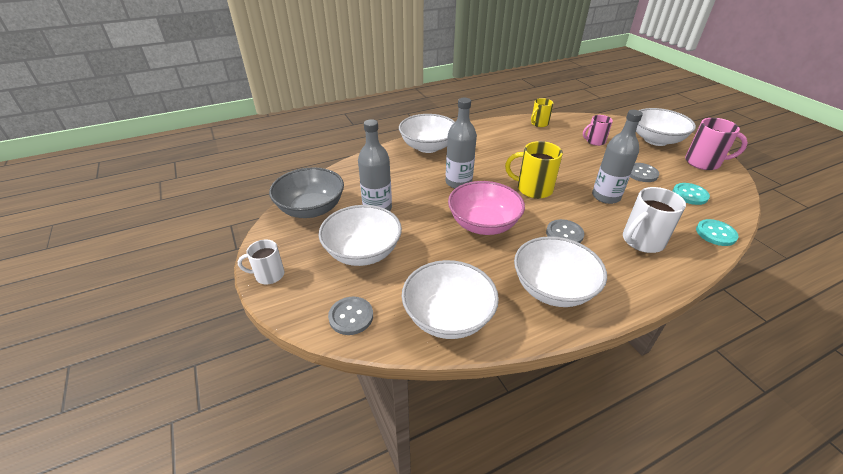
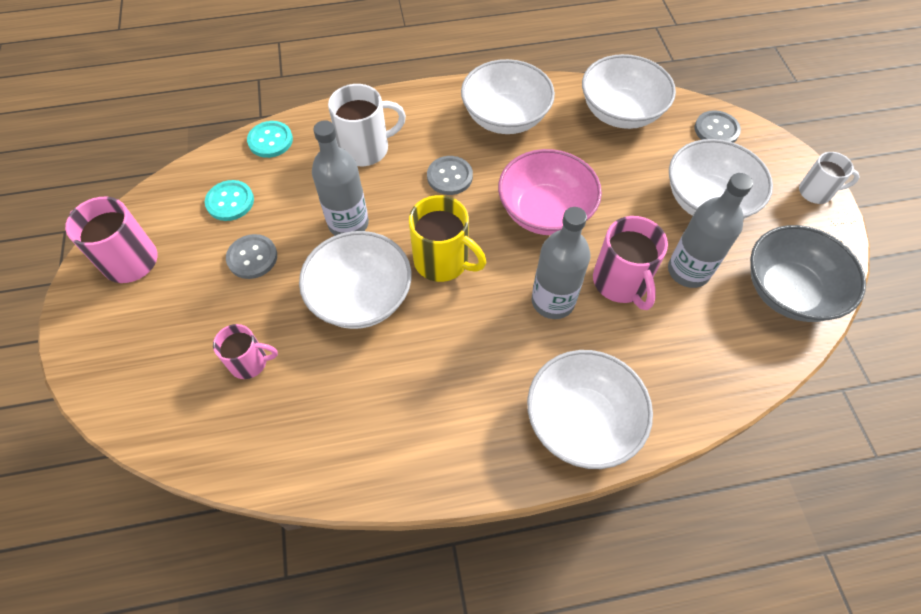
camera: 165 degrees left, 20 degrees up
yellow mug [531,98,553,127] -> none
white bowl [636,108,696,146] -> white bowl moved to [299,231,411,329]
none -> pink mug [593,216,668,310]

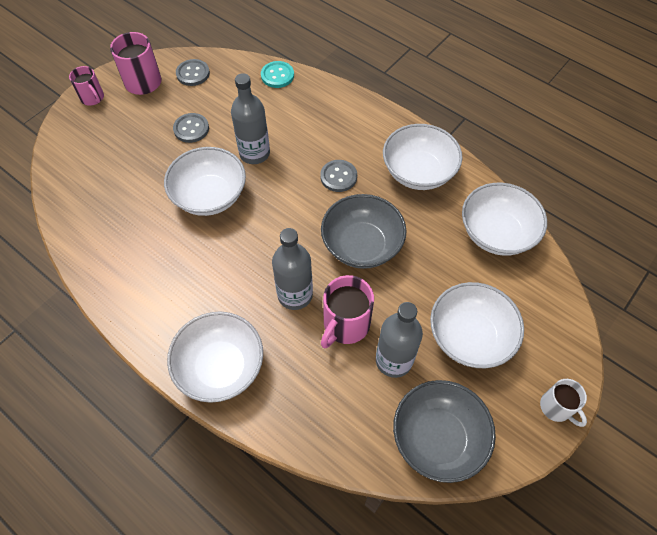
camera: 50 degrees right, 0 degrees up
turquoise button [205,180,254,221] -> none
pink mug [213,324,278,379] -> pink mug moved to [69,66,104,106]
white mug [328,84,406,166] -> none
yellow mug [409,195,486,282] -> none
pink bowl [498,149,602,235] -> grey bowl [321,194,406,269]
grey button [695,110,741,143] -> grey button moved to [176,59,210,86]

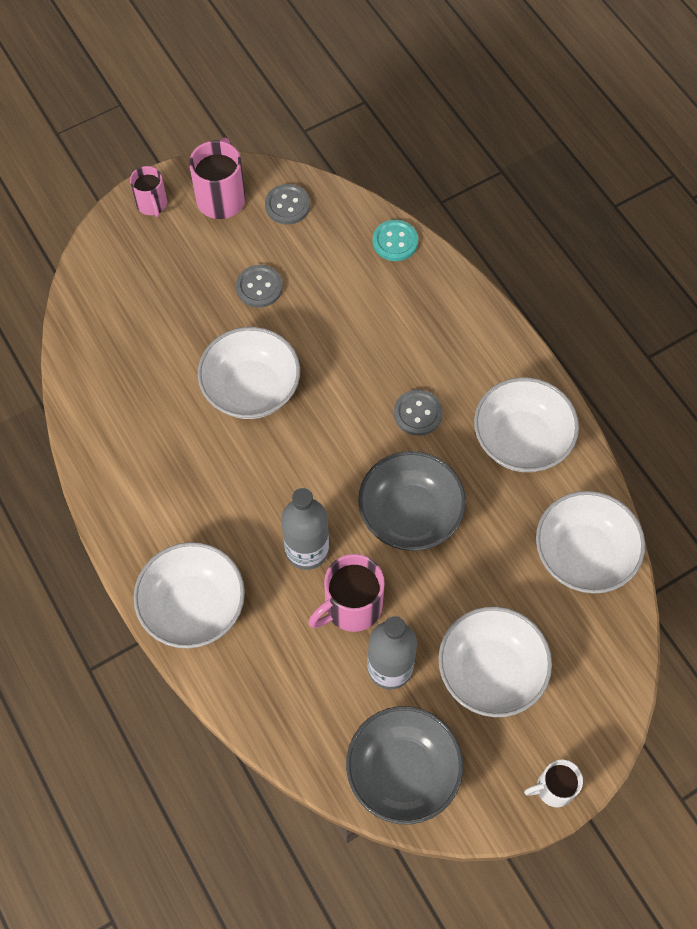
camera: 20 degrees right, 5 degrees up
grey bottle [231,73,270,164] -> none
white mug [540,379,587,427] -> white mug turned 90 degrees clockwise [524,759,583,807]

